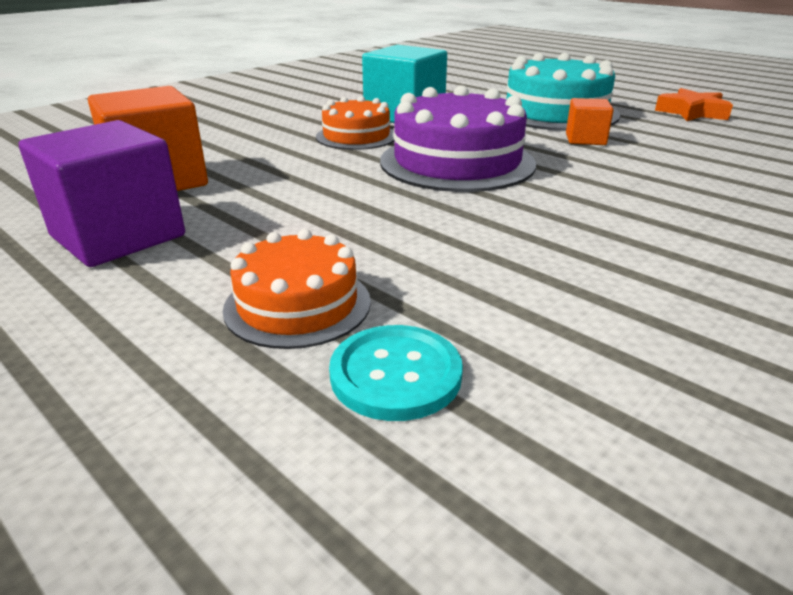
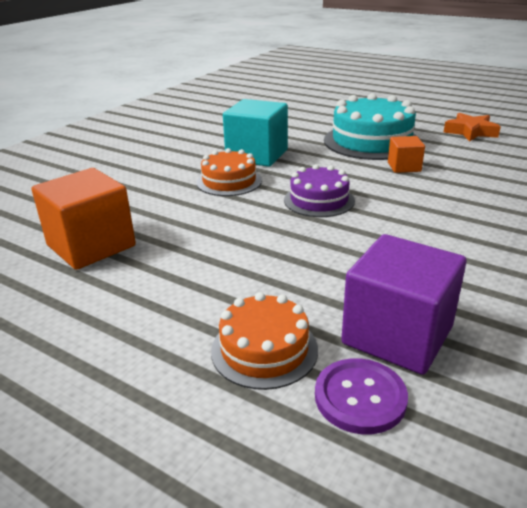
camera: 10 degrees left, 0 degrees up
purple cube [19,120,185,267] -> purple cube moved to [341,234,467,375]
turquoise button [329,325,463,421] -> purple button [315,358,408,434]
purple cake [380,85,536,192] -> purple cake [284,164,355,217], size x0.59

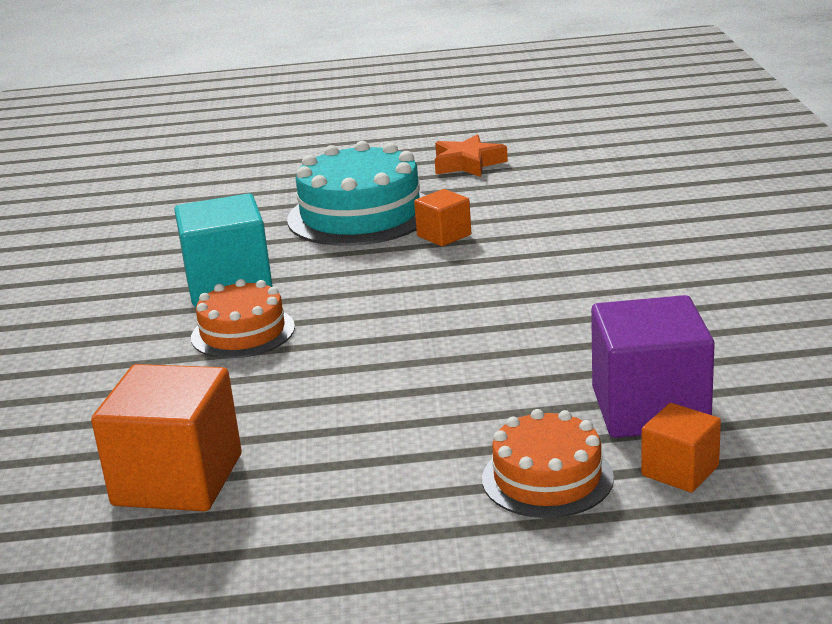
camera: 35 degrees left, 5 degrees down
purple cake [284,164,355,217] -> none
purple button [315,358,408,434] -> orange cube [641,403,721,493]

